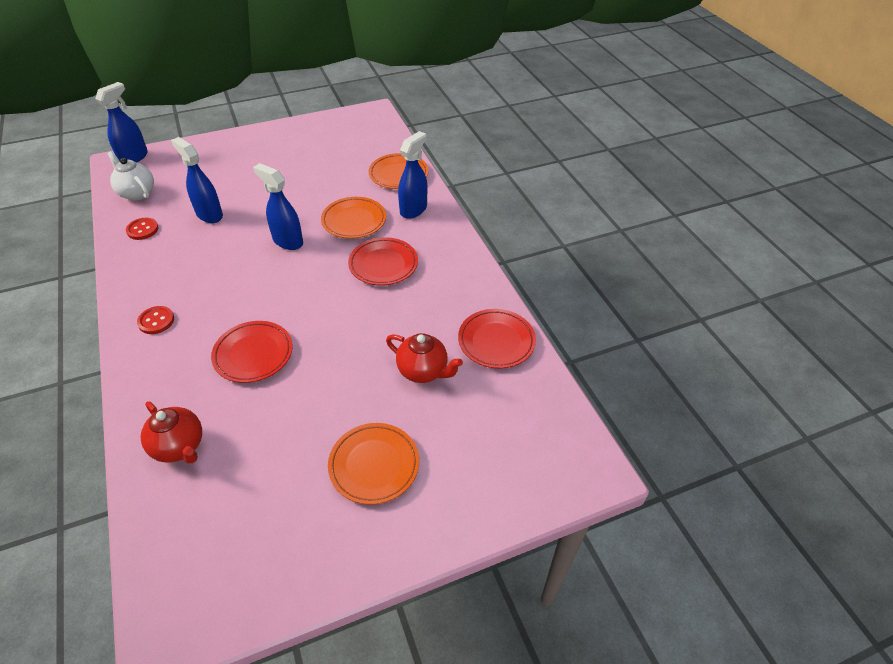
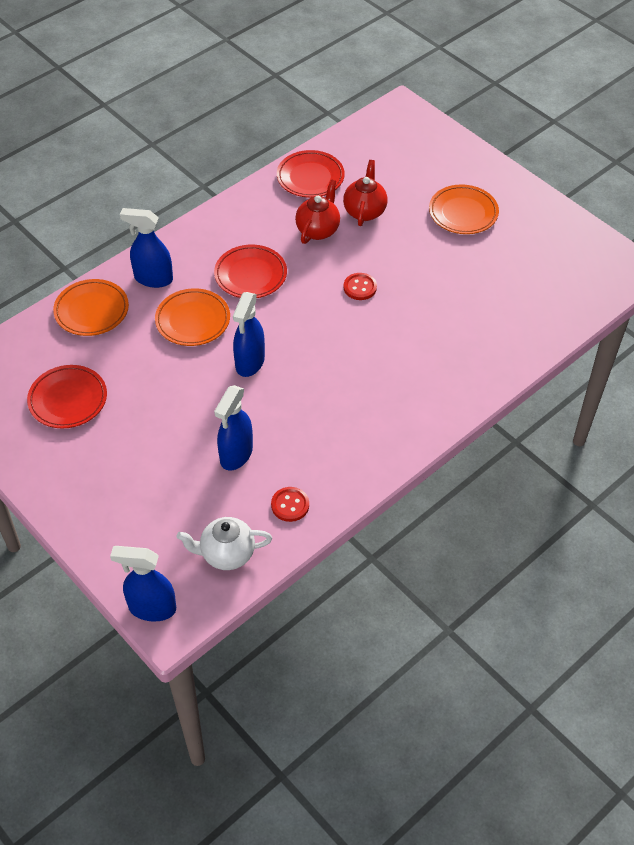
camera: 110 degrees left, 5 degrees up
white teapot [107,151,154,200] -> white teapot turned 60 degrees clockwise [177,517,272,570]
red button [137,306,174,334] -> red button moved to [344,273,377,300]
red teapot [141,401,202,463] -> red teapot moved to [295,179,340,244]
red plate [211,321,293,383] -> red plate moved to [27,365,107,428]

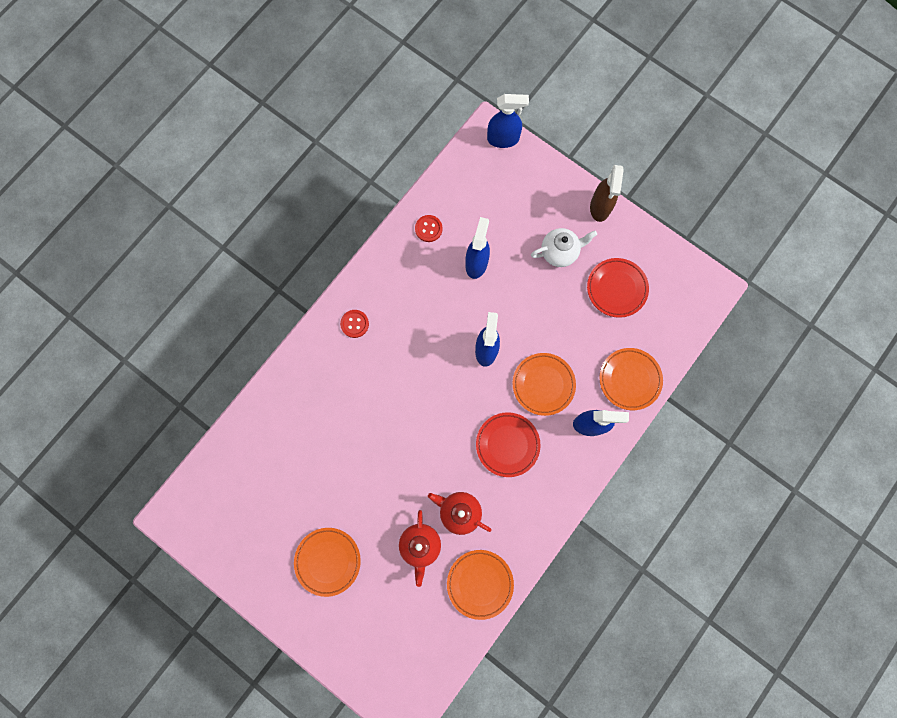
camera: 170 degrees right, 25 degrees up
white teapot [177,517,272,570] -> white teapot moved to [531,228,597,267]
red plate [277,150,345,198] -> orange plate [447,550,514,620]
red teapot [295,179,340,244] -> red teapot turned 105 degrees clockwise [428,492,492,535]
red button [344,273,377,300] -> red button moved to [340,310,369,338]
none -> brown spray bottle [590,165,624,222]

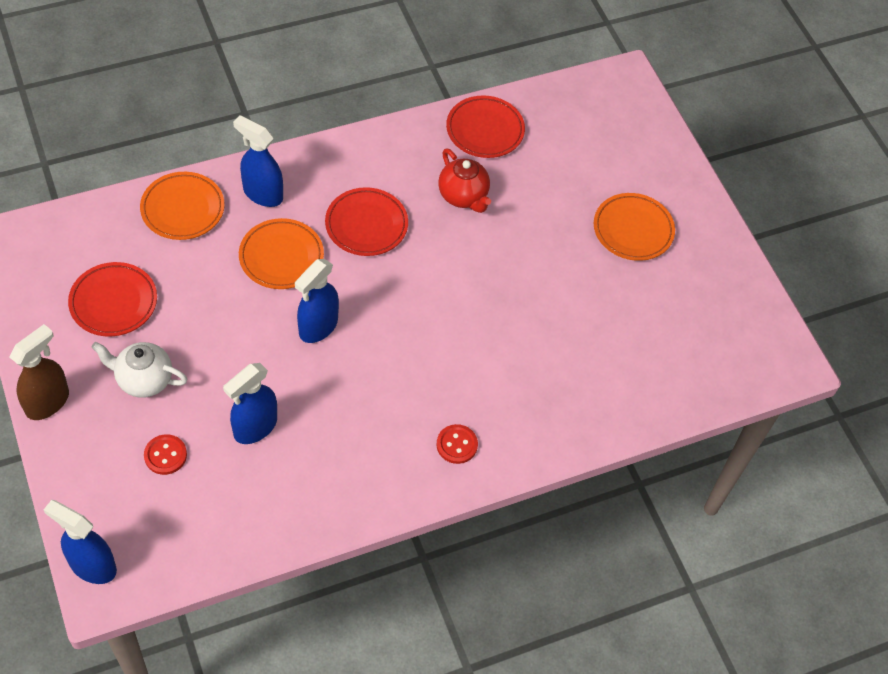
camera: 155 degrees left, 20 degrees down
red teapot [399,510,441,587] -> none
red button [415,215,442,242] -> red button moved to [144,434,187,475]
orange plate [447,550,514,620] -> red plate [446,95,525,158]

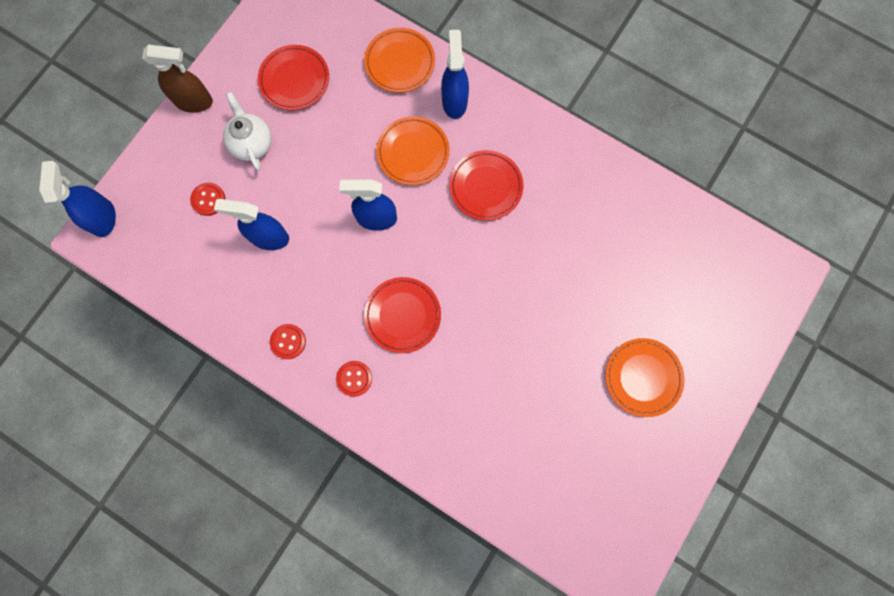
camera: 60 degrees right, 20 degrees up
red teapot [438,148,491,213] -> none
red plate [446,95,525,158] -> red plate moved to [364,277,441,353]
none -> red button [270,324,306,359]

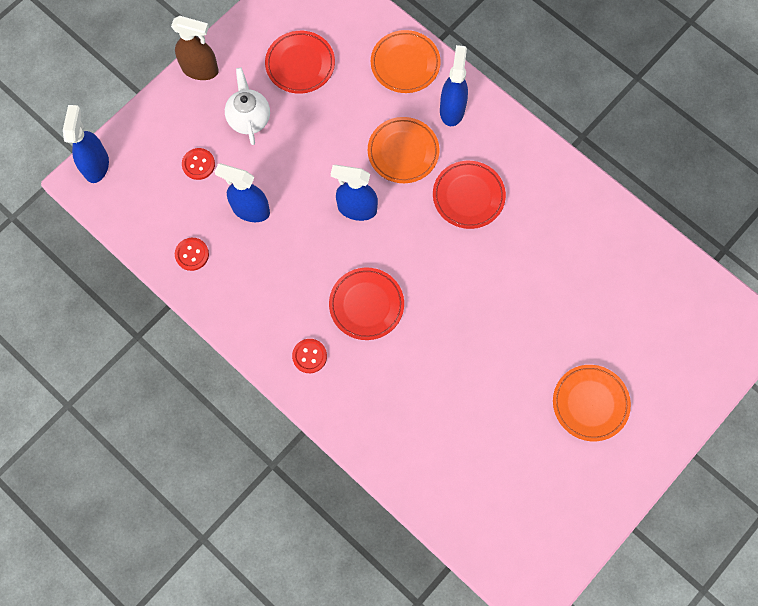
camera: 10 degrees right, 5 degrees down
red button [270,324,306,359] -> red button moved to [175,238,209,271]

